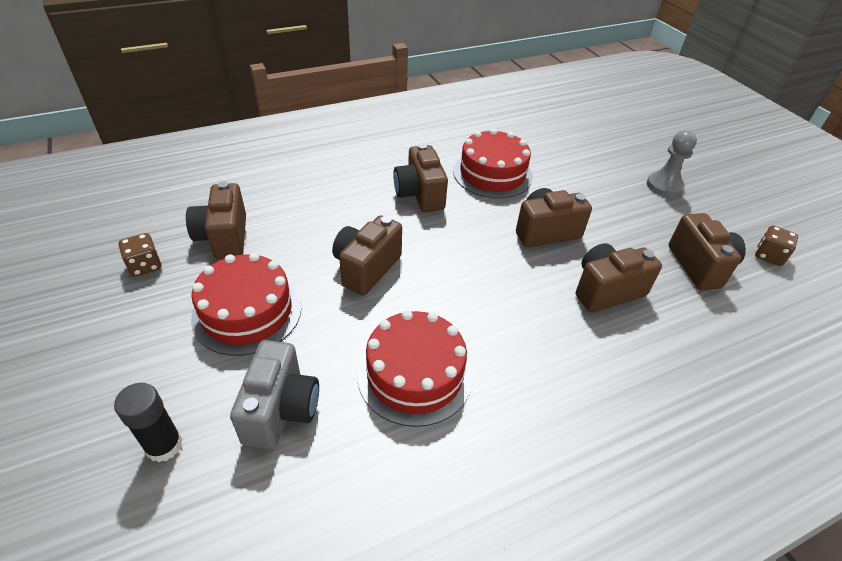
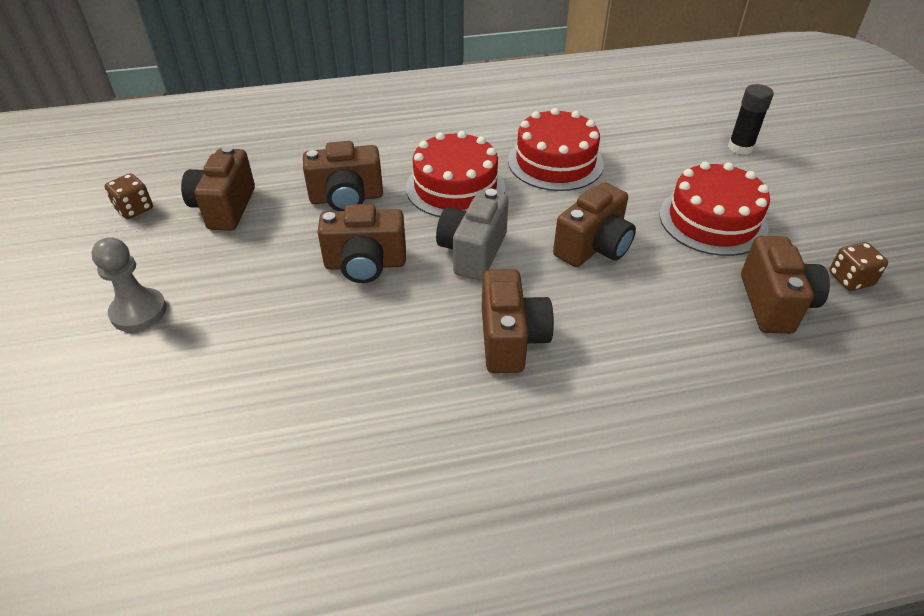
camera: 165 degrees left, 0 degrees up
grey camera [230,340,319,449] -> grey camera moved to [436,189,509,280]
red cake [453,128,533,199] -> red cake moved to [406,131,505,217]

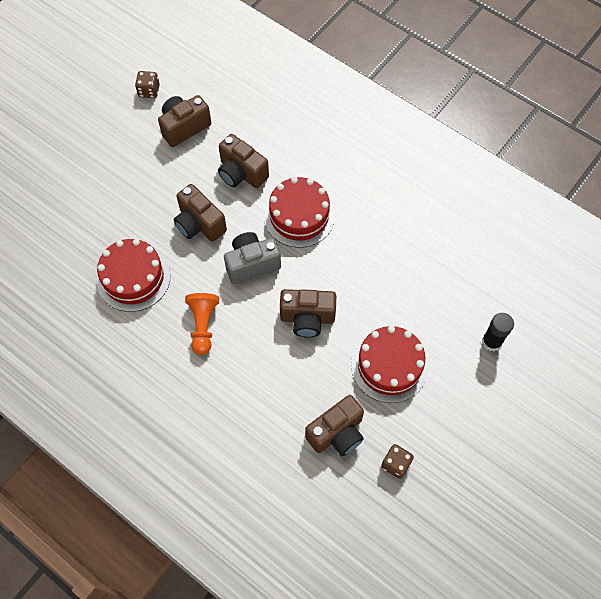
camera: 50 degrees right, 20 degrees up
grey pawn [91,237,167,332] -> none
brown camera [482,269,554,373] -> orange pawn [185,293,219,355]
red cake [508,108,604,191] -> red cake moved to [96,239,171,312]

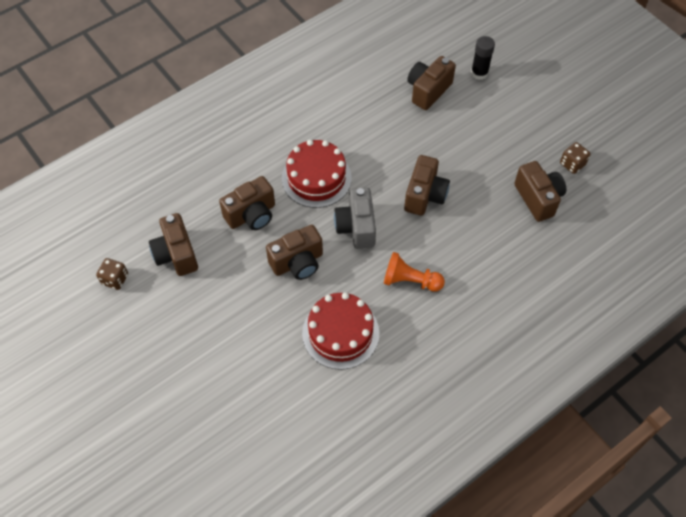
camera: 75 degrees left, 5 degrees down
red cake [351,326,428,403] -> none
none -> brown camera [407,56,456,110]

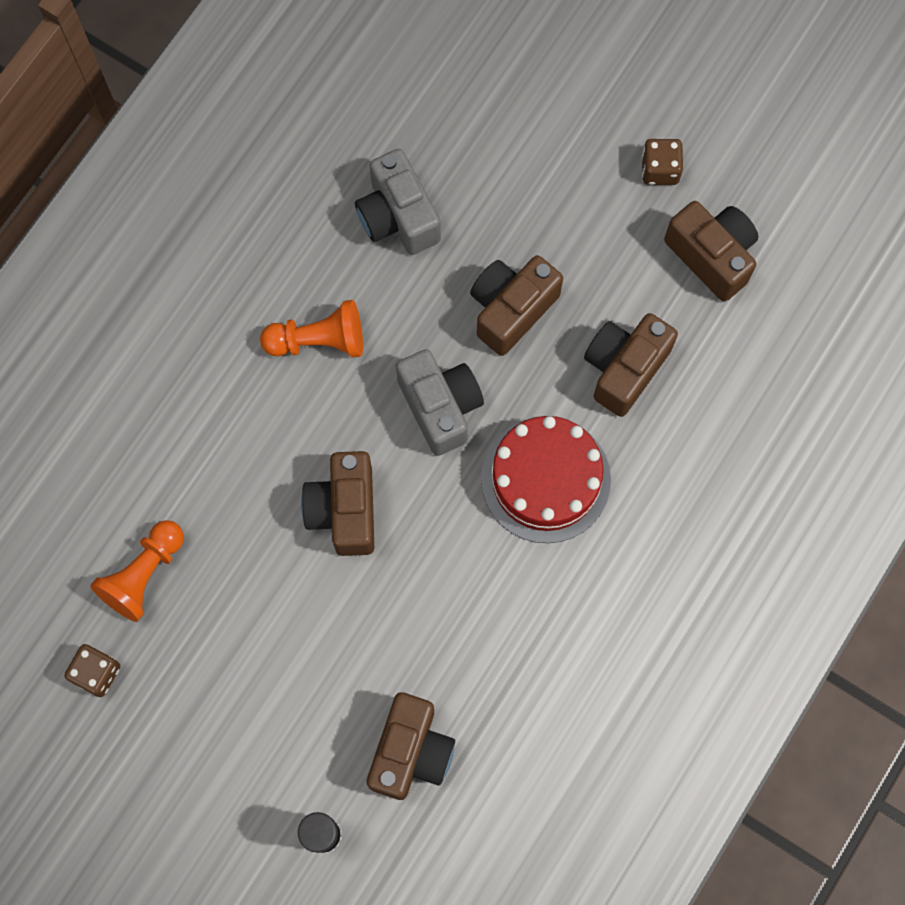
camera: 160 degrees right, 15 degrees up
brown dice [96,258,128,290] -> brown dice moved to [642,139,683,185]
red cake [302,293,379,370] -> grey camera [355,149,441,255]
brown camera [514,161,566,222] -> orange pawn [90,520,184,622]

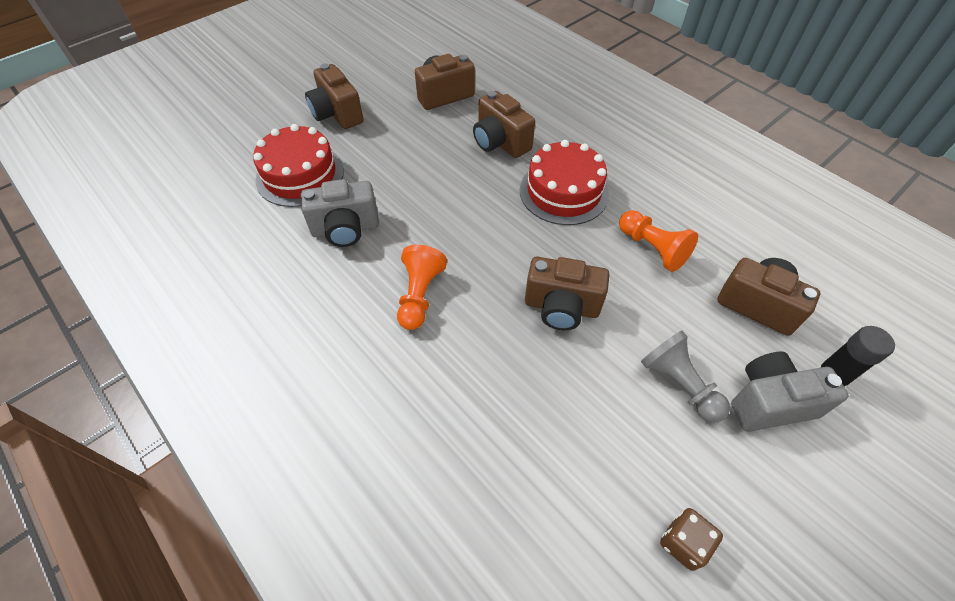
camera: 75 degrees left, 20 degrees down
orange pawn [90,520,184,622] -> orange pawn moved to [619,210,698,272]
grey camera [396,349,484,456] -> grey camera moved to [731,352,849,432]
brown camera [470,255,563,356] -> brown camera moved to [305,63,364,129]
brown dice [642,139,683,185] -> none
none -> red cake [253,124,344,207]
none -> grey pawn [641,330,730,423]

